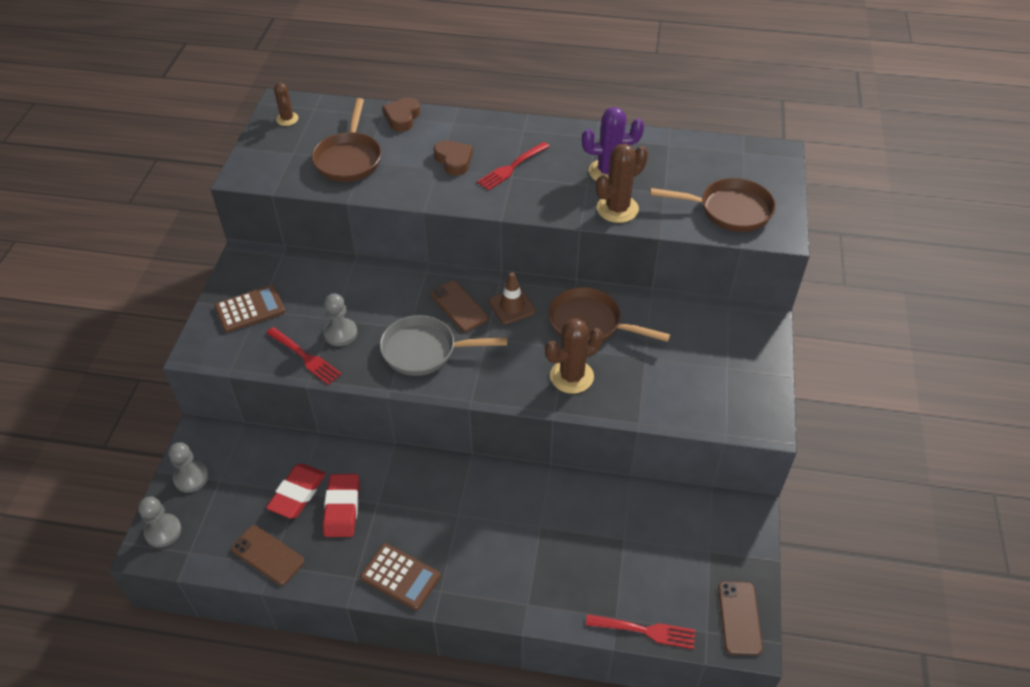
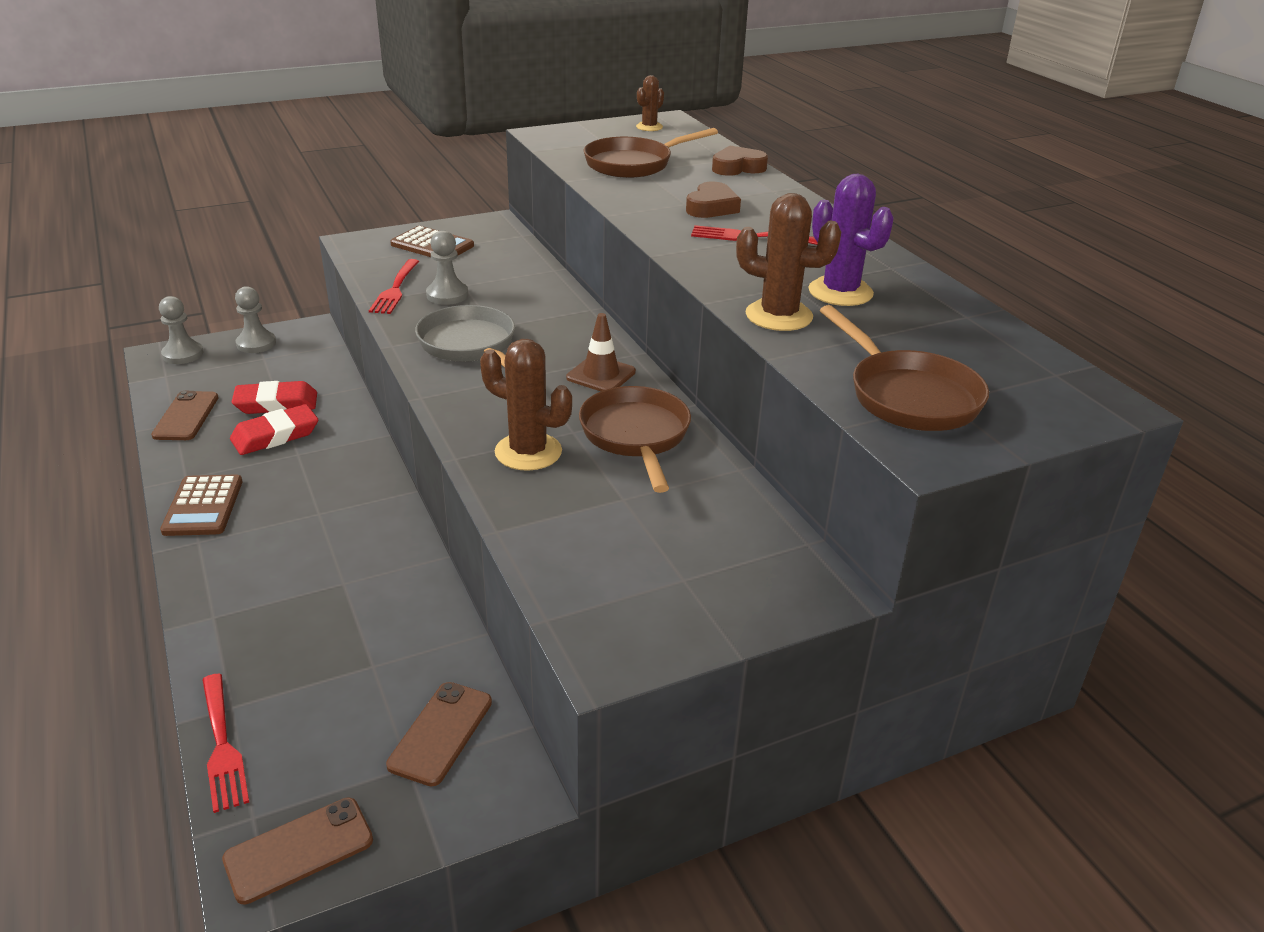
camera: 55 degrees right, 15 degrees down
brown phone [430,281,488,332] -> brown phone moved to [386,682,492,787]

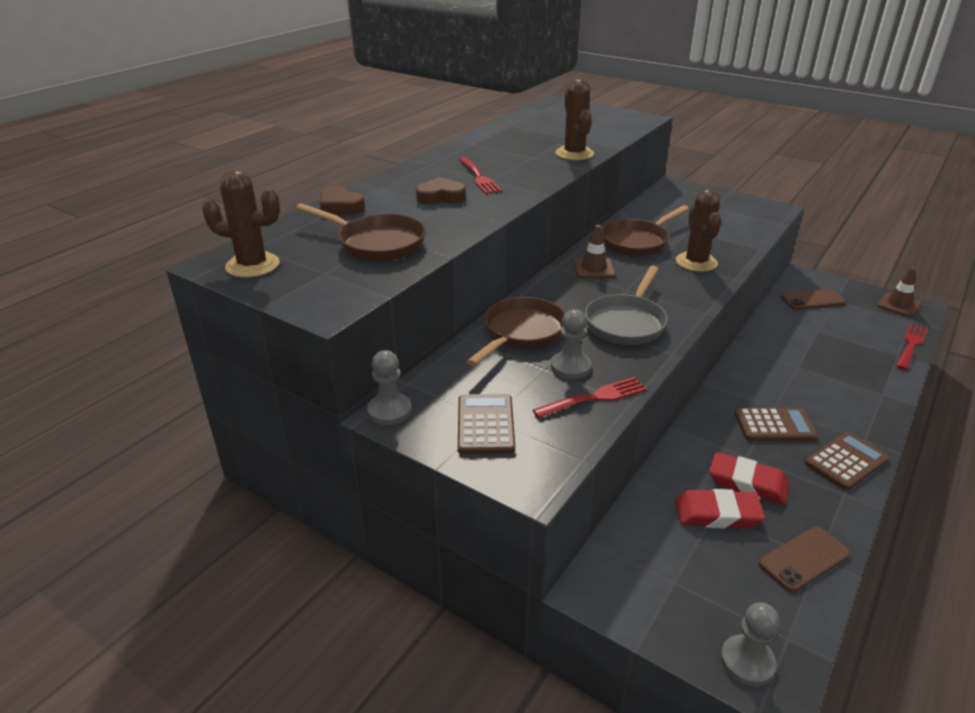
camera: 120 degrees left, 0 degrees up
brown phone [222,798,373,904] -> brown traffic cone [877,267,921,317]
red eraser [232,381,317,414] -> red eraser turned 45 degrees counterclockwise [675,489,765,528]
grey pawn [235,286,276,353] -> grey pawn moved to [367,350,412,425]
brown cactus [636,75,664,131] -> brown cactus [202,170,280,278], size x1.71
purple cactus [808,174,894,306] -> none
brown pan [820,305,989,431] -> brown pan moved to [467,297,565,366]
none -> brown calculator [735,408,818,441]

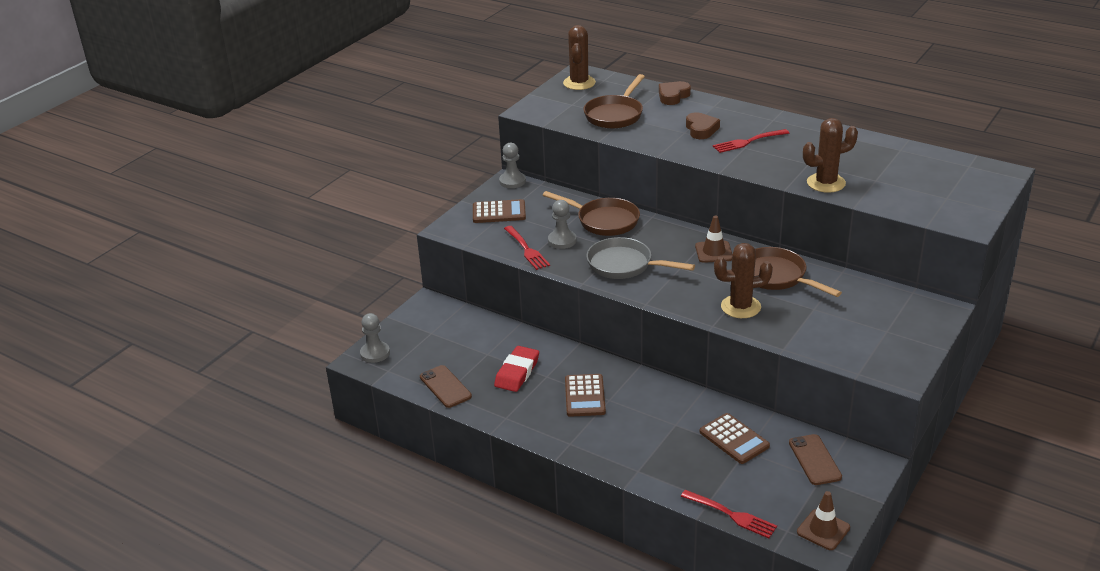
camera: 90 degrees right, 0 degrees up
red eraser [675,489,765,528] -> none
brown calculator [804,432,889,490] -> brown calculator moved to [700,413,770,464]

